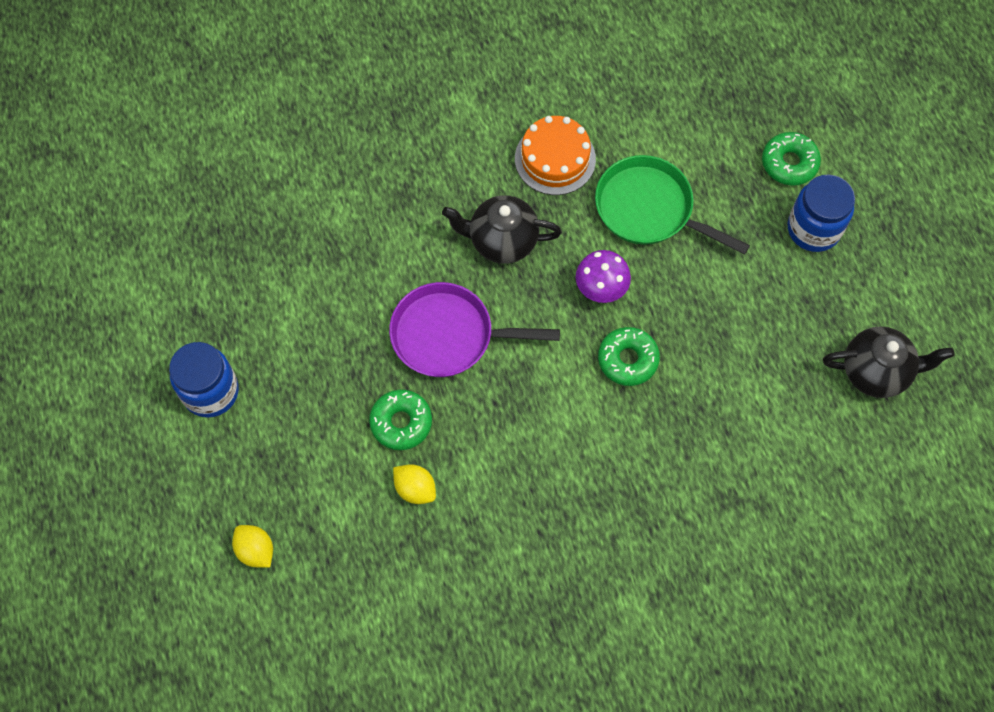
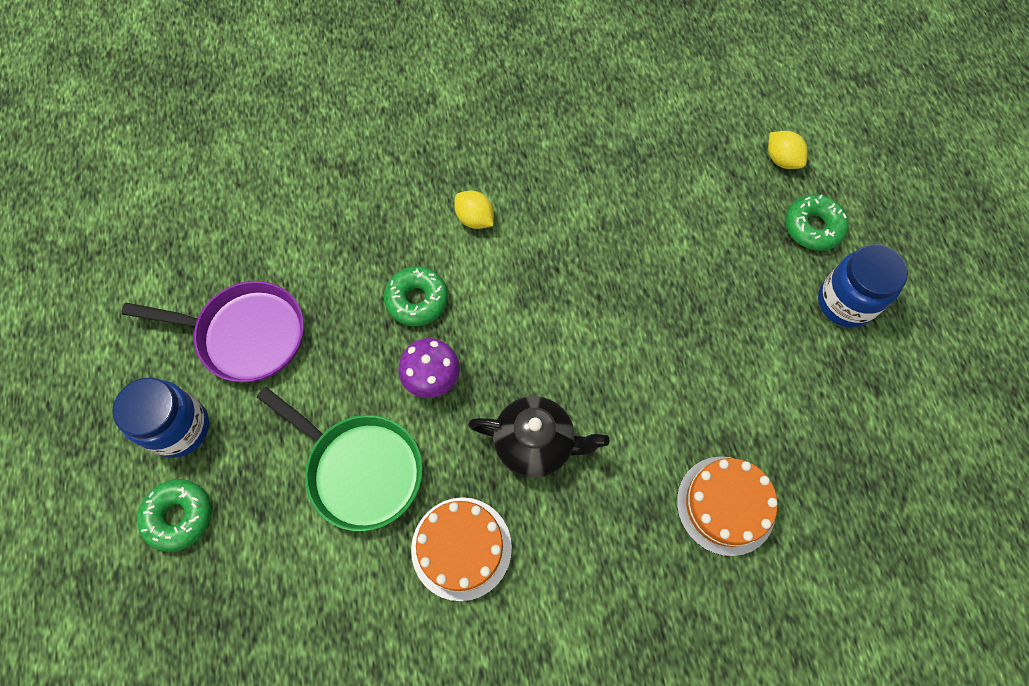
camera: 175 degrees left, 0 degrees up
green donut [369,390,432,450] -> green donut moved to [785,194,848,251]
purple pan [389,282,560,377] -> purple pan moved to [121,281,304,382]
yellow lemon [393,464,436,504] -> yellow lemon moved to [454,191,494,229]
black teapot [823,326,955,398] -> none
none -> orange cake [677,456,778,556]

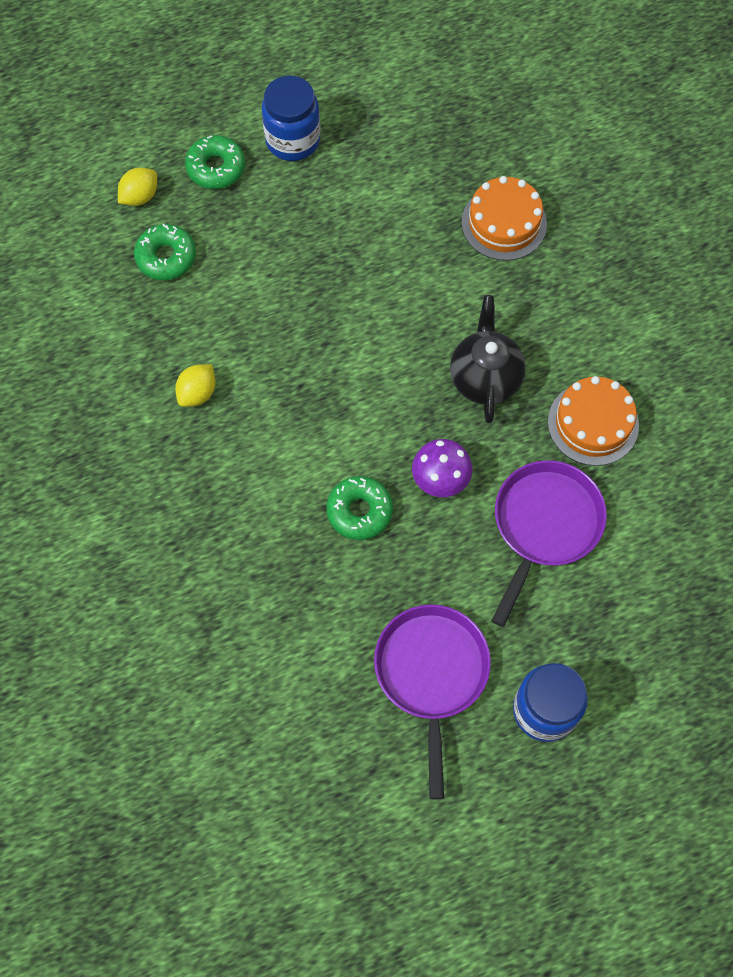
camera: 100 degrees left, 0 degrees up
green donut [137,479,211,552] -> green donut moved to [134,224,196,280]
green pan [257,387,423,531] -> purple pan [491,460,607,627]
yellow lemon [454,191,494,229] -> yellow lemon moved to [175,364,216,407]

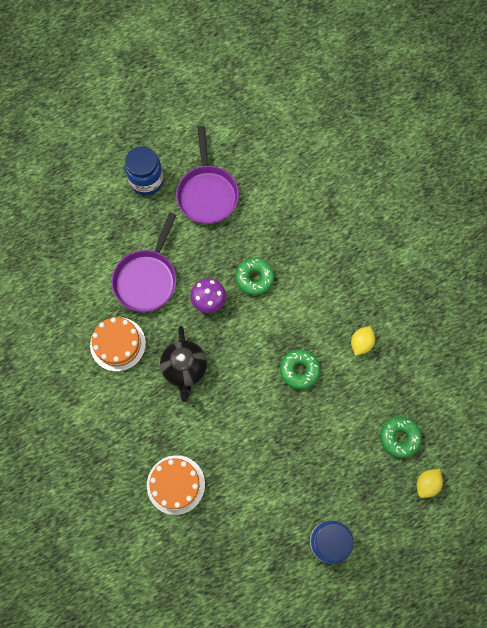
camera: 175 degrees right, 5 degrees up
green donut [185,135,245,189] -> green donut moved to [280,349,320,389]

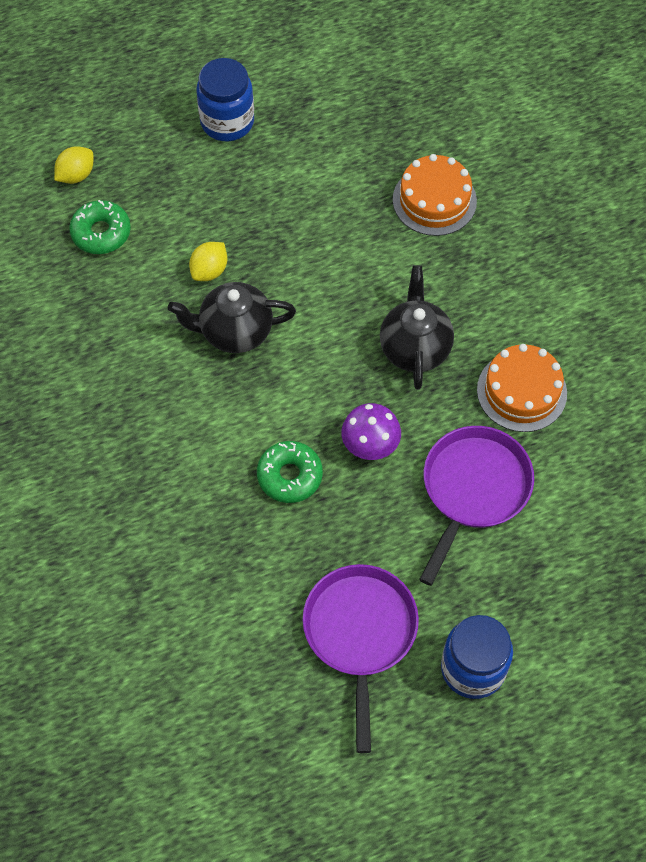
camera: 175 degrees left, 10 degrees down
green donut [280,349,320,389] -> black teapot [168,282,296,353]
yellow lemon [351,327,375,356] -> yellow lemon moved to [189,242,227,281]

